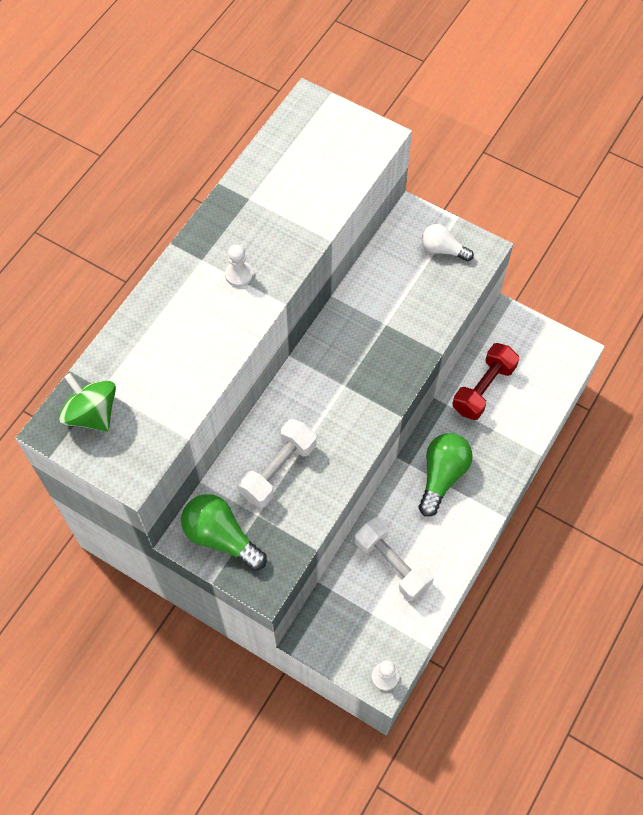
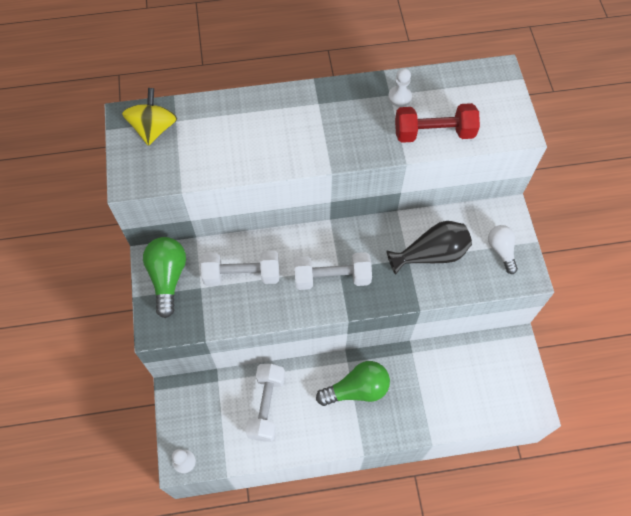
camera: 50 degrees right, 0 degrees up
green spinning top [59,373,116,432] -> yellow spinning top [122,88,177,146]
white pawn [225,244,253,287] -> white pawn moved to [388,68,412,107]
red dumbbell [453,343,519,420] -> red dumbbell moved to [395,103,480,143]
none -> white dumbbell [294,252,372,290]
none -> black vase [386,221,472,275]

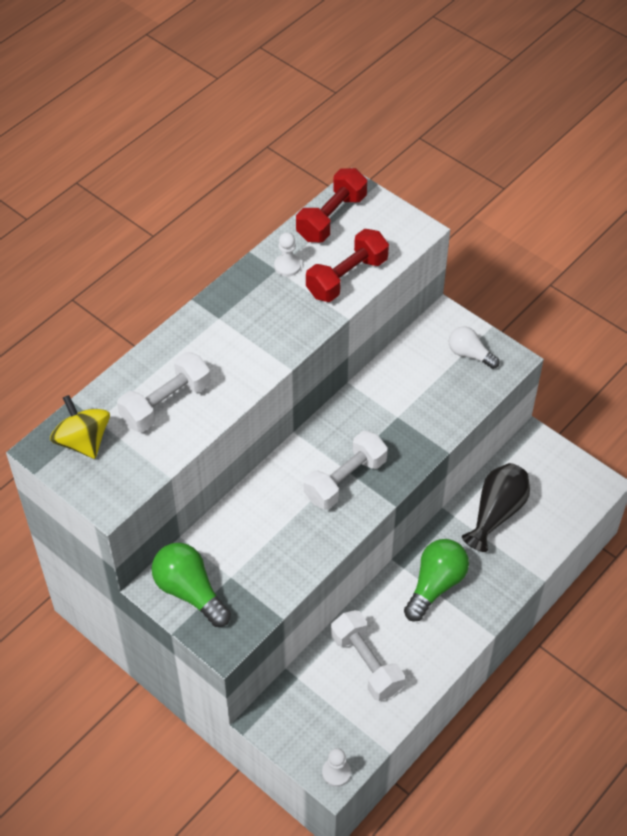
camera: 40 degrees left, 10 degrees down
white dumbbell [201,250,279,286] -> white dumbbell moved to [117,352,211,432]
black vase [386,221,472,275] -> black vase moved to [462,463,530,552]
none -> red dumbbell [296,168,367,242]

